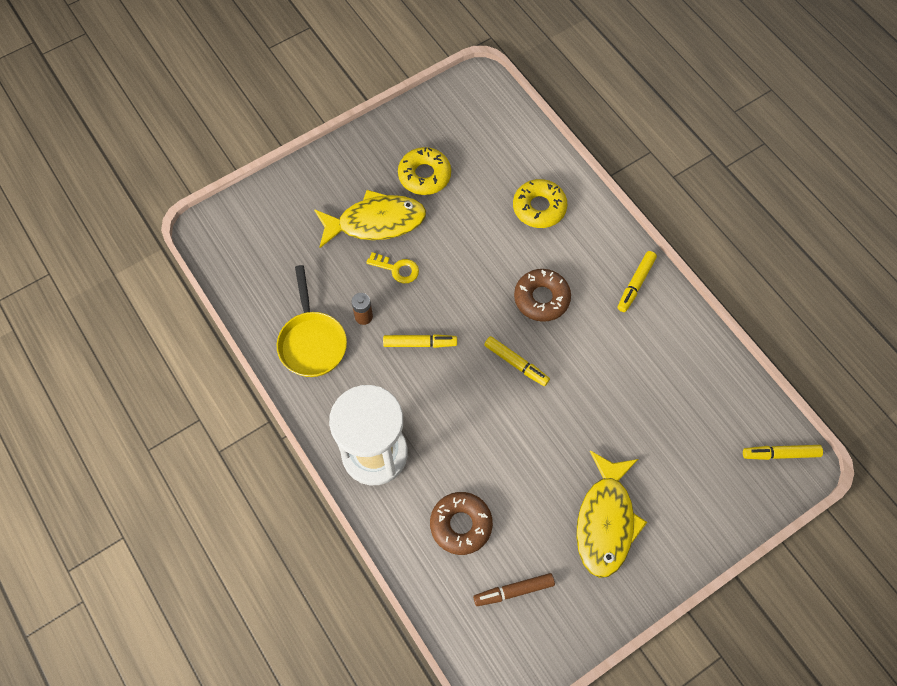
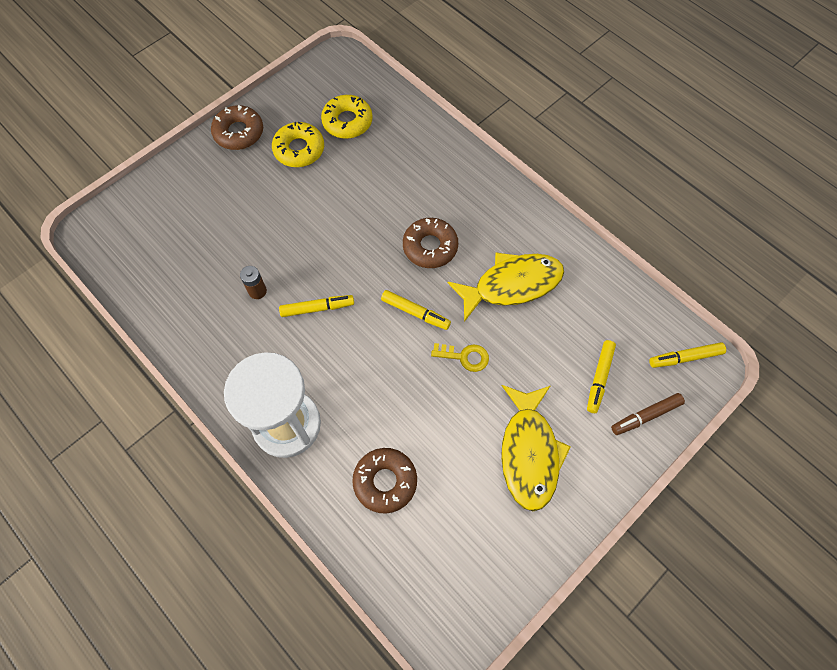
camera: 10 degrees left, 0 degrees up
yellow pan [277,265,347,377] -> none
yellow fish [314,190,426,248] -> yellow fish moved to [448,253,564,322]
yellow key [366,252,419,283] -> yellow key moved to [431,343,489,372]
brown marker [473,573,555,606] -> brown marker moved to [611,393,685,435]
yellow donut [513,179,567,228] -> yellow donut moved to [321,95,373,139]
yellow marker [618,251,657,312] -> yellow marker moved to [587,340,616,413]
none -> brown donut [211,105,263,150]

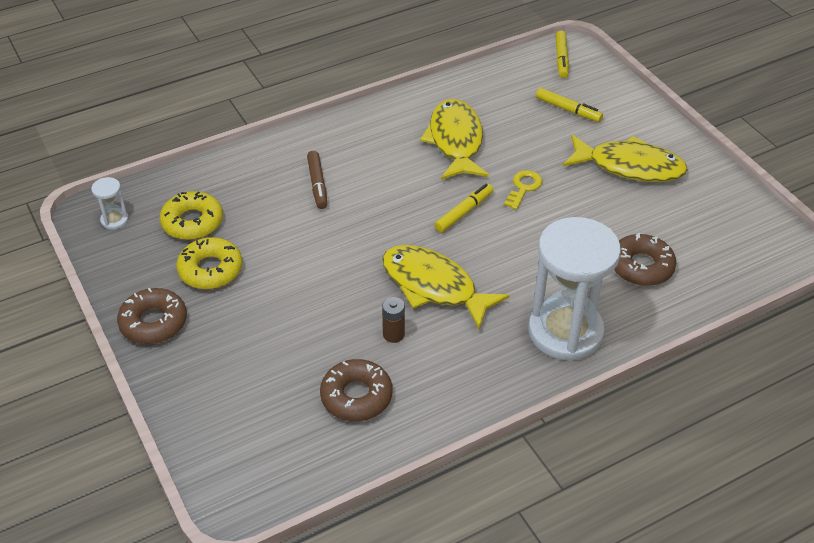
camera: 75 degrees left, 20 degrees down
yellow marker [279,295,354,317] -> yellow fish [382,245,510,329]
brown donut [403,218,458,268] -> brown donut moved to [320,359,393,421]
brown marker [611,393,685,435] -> brown marker moved to [307,151,327,209]
none -> white hourglass [91,177,129,230]

